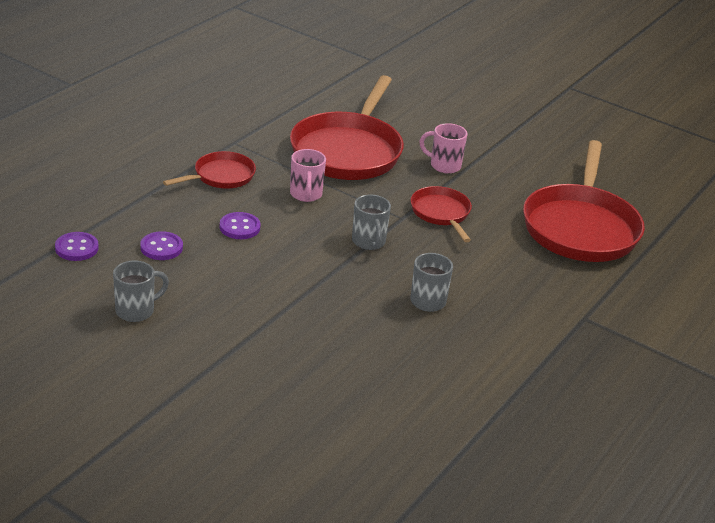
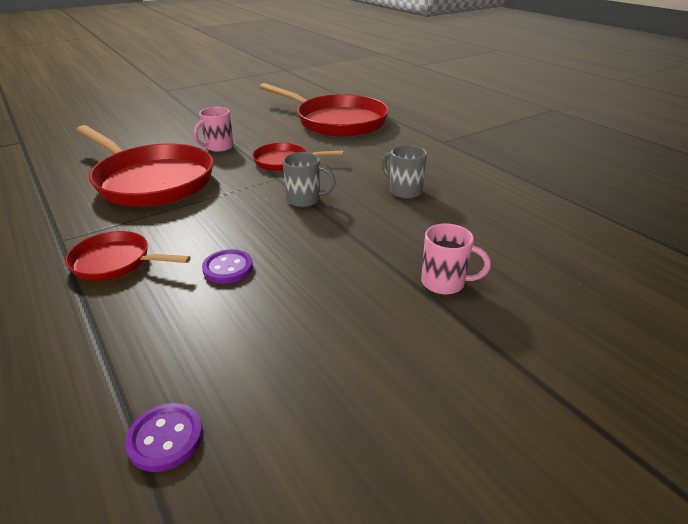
camera: 65 degrees left, 0 degrees up
grey mug [113,260,169,322] -> none
purple button [140,231,183,260] -> none
red pan [163,151,256,189] -> red pan turned 60 degrees counterclockwise [65,231,191,281]
pink mug [290,149,326,202] -> pink mug moved to [421,224,491,295]

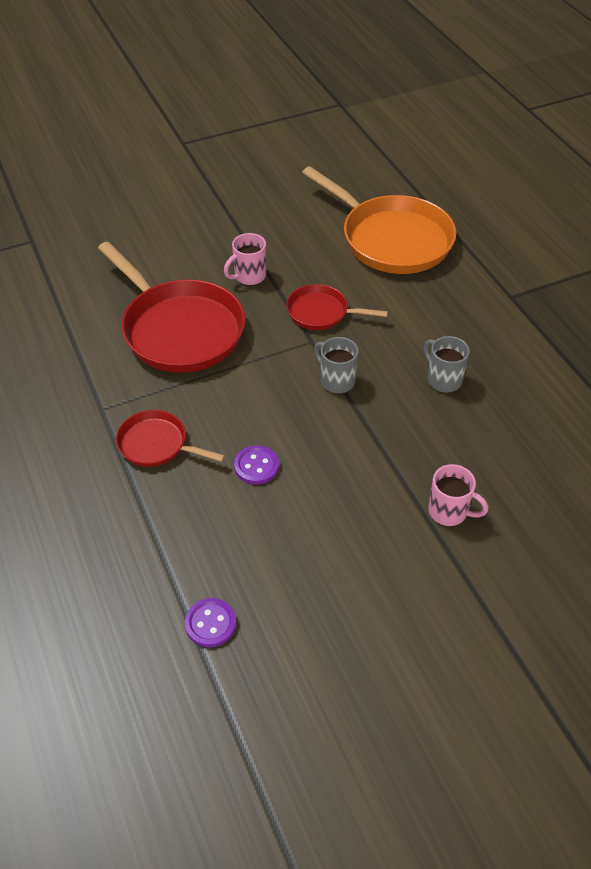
camera: 10 degrees right, 15 degrees up
red pan [259,83,389,137] -> orange pan [302,166,456,274]
grey mug [283,152,336,207] -> grey mug turned 150 degrees counterclockwise [314,337,359,393]

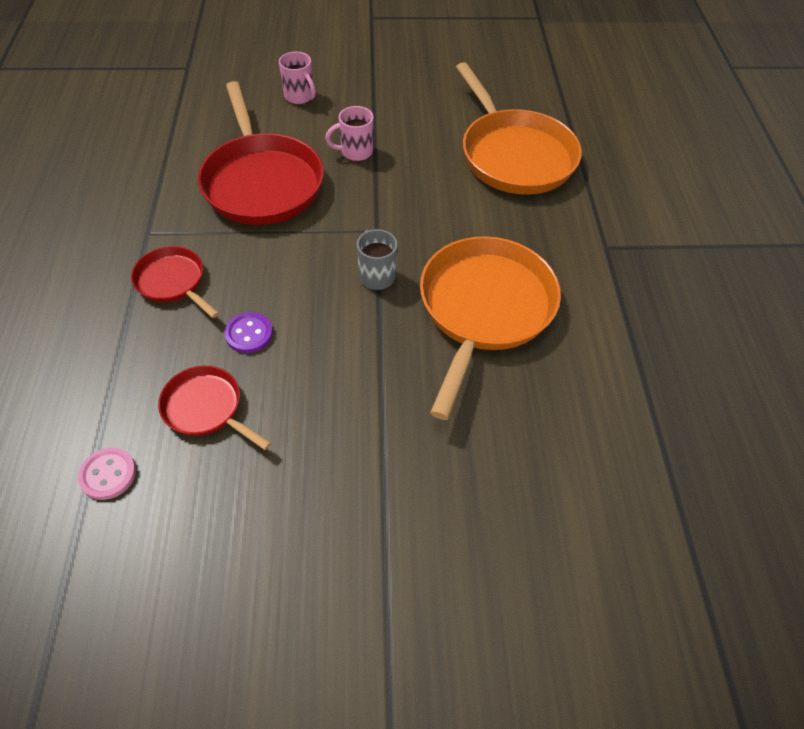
camera: 20 degrees right, 5 degrees up
purple button [185,598,236,647] -> pink button [78,448,136,500]
red pan [286,284,388,330] -> red pan moved to [158,366,271,450]
grey mug [424,336,470,393] -> orange pan [420,236,561,420]
pink mug [428,464,489,526] -> pink mug moved to [279,52,316,104]

